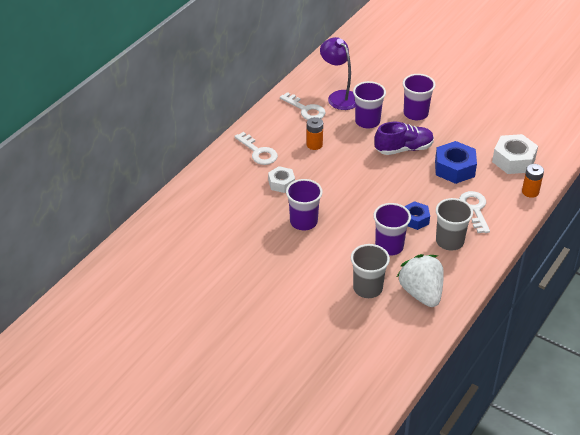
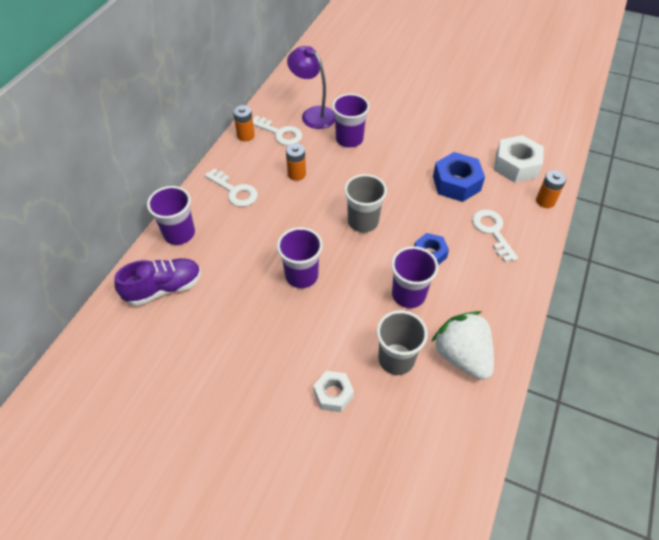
camera: 10 degrees left, 10 degrees up
white nut [268,166,295,193] -> white nut moved to [313,371,354,412]
purple shoe [374,122,434,155] -> purple shoe moved to [114,258,201,306]
purple cup [403,74,436,120] -> purple cup moved to [147,186,195,245]
grey cup [436,198,473,251] -> grey cup moved to [344,174,387,232]
none -> orange battery [233,105,255,141]

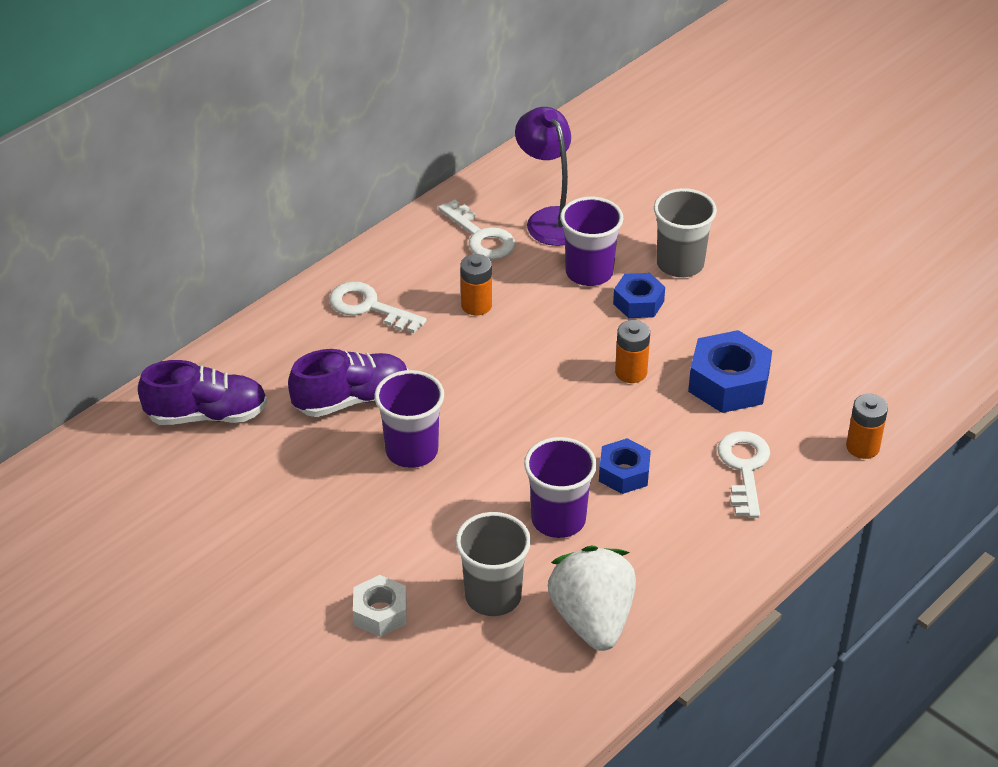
camera: 20 degrees right, 10 degrees down
purple cup [147,186,195,245] -> none
white key [205,168,258,207] -> white key turned 150 degrees clockwise [329,281,427,333]
orange battery [233,105,255,141] -> orange battery moved to [615,320,650,383]
grey cup [344,174,387,232] -> grey cup moved to [654,188,717,277]
white nut [494,135,544,183] -> none
none -> purple shoe [288,349,408,417]
none -> blue nut [613,273,665,318]

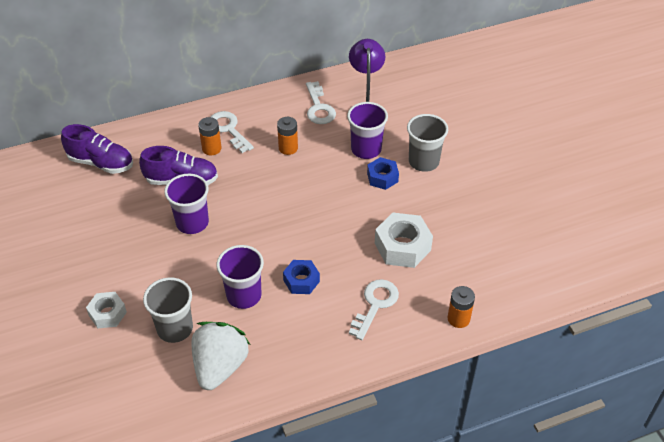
camera: 25 degrees right, 5 degrees up
orange battery [615,320,650,383] -> orange battery moved to [198,117,221,155]
blue nut [688,330,772,413] -> white nut [375,212,433,268]

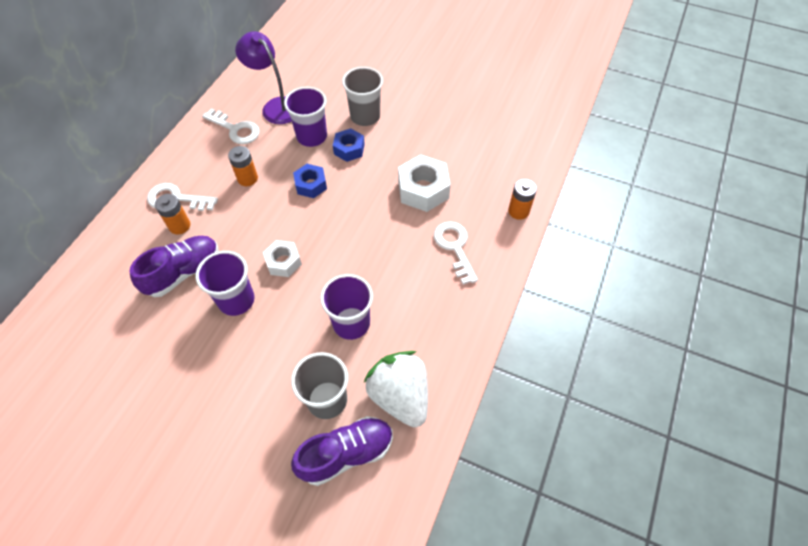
camera: 45 degrees left, 10 degrees up
purple shoe [61,124,133,174] -> purple shoe moved to [291,416,393,486]
white nut [86,292,127,328] -> white nut moved to [263,240,302,277]
blue nut [283,260,320,294] -> blue nut moved to [293,164,327,198]

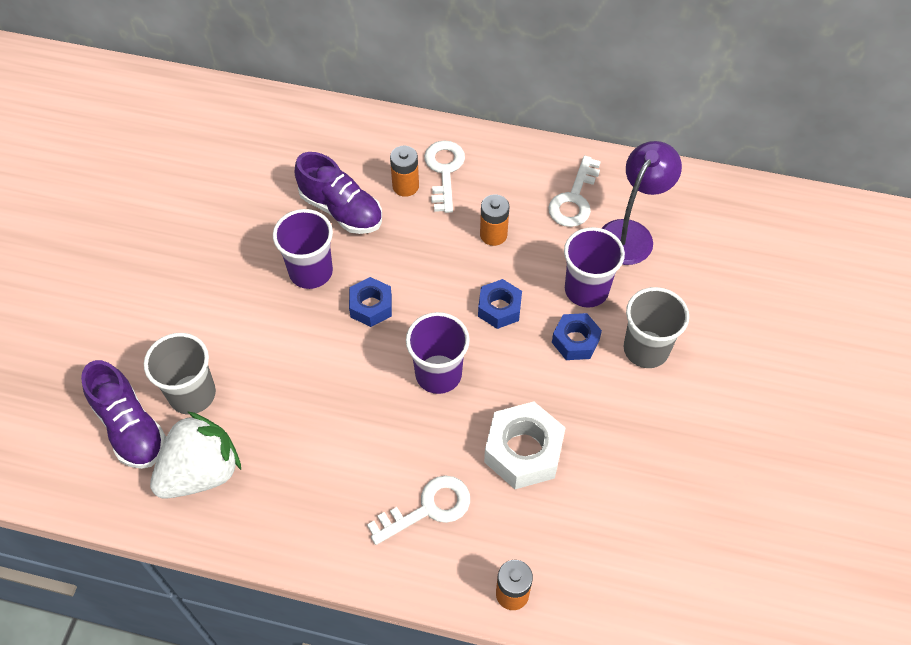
camera: 80 degrees right, 0 degrees up
white nut [263,240,302,277] -> blue nut [349,277,392,327]
purple cup [320,274,373,340] -> purple cup moved to [406,312,470,394]

